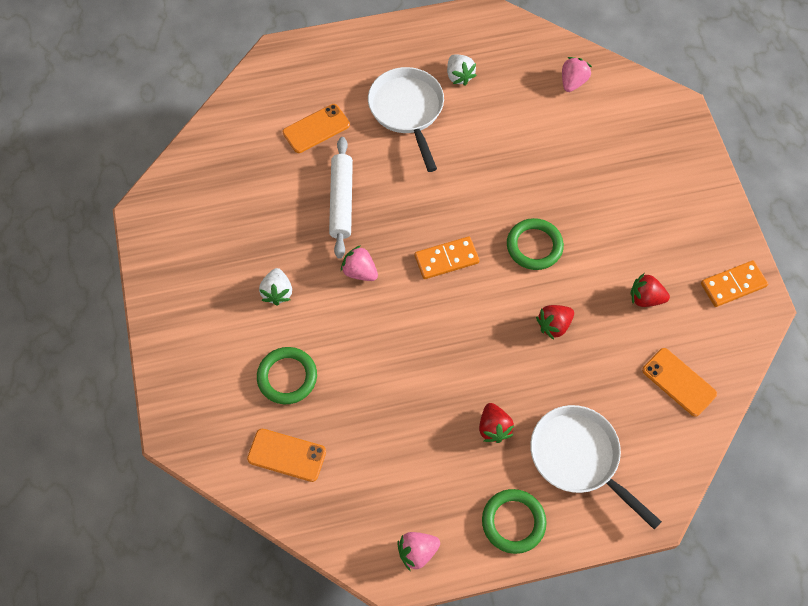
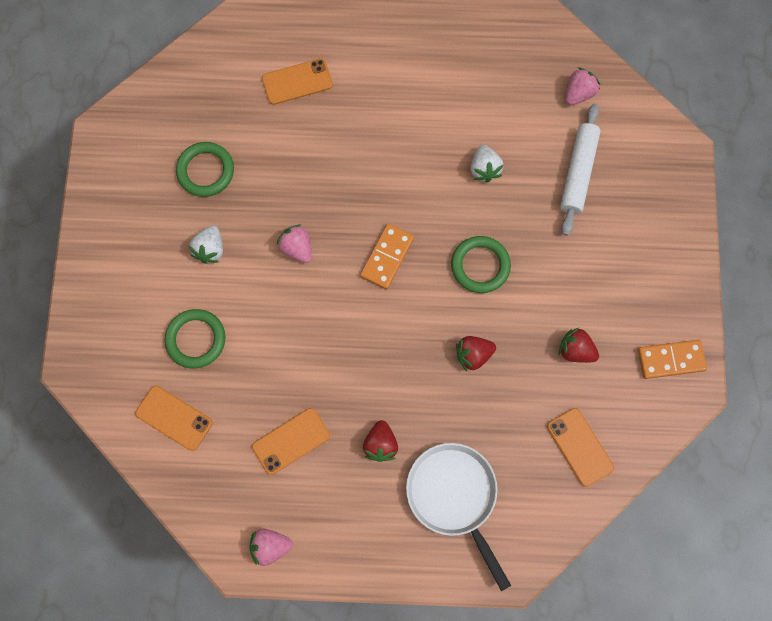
camera: 15 degrees right, 10 degrees up
white rolling pin [329,137,353,259] -> white rolling pin moved to [560,104,601,236]
white pan [368,67,444,172] -> none
orange domino [415,236,480,279] -> orange domino turned 60 degrees counterclockwise [360,224,414,289]
white strawberry [447,54,477,86] -> white strawberry moved to [471,145,504,183]
green ring [482,489,547,554] -> green ring moved to [176,142,234,197]
none -> orange phone [252,408,330,475]

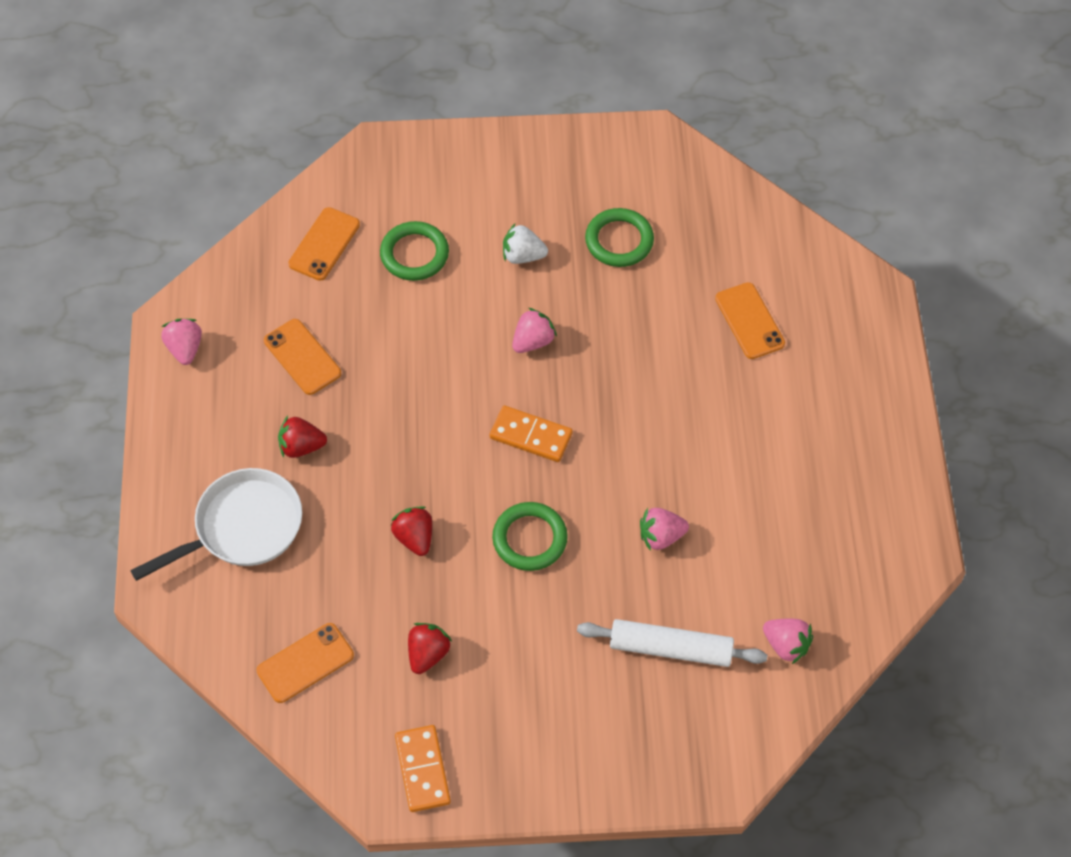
camera: 85 degrees right, 15 degrees down
white strawberry [471,145,504,183] -> pink strawberry [640,508,689,551]

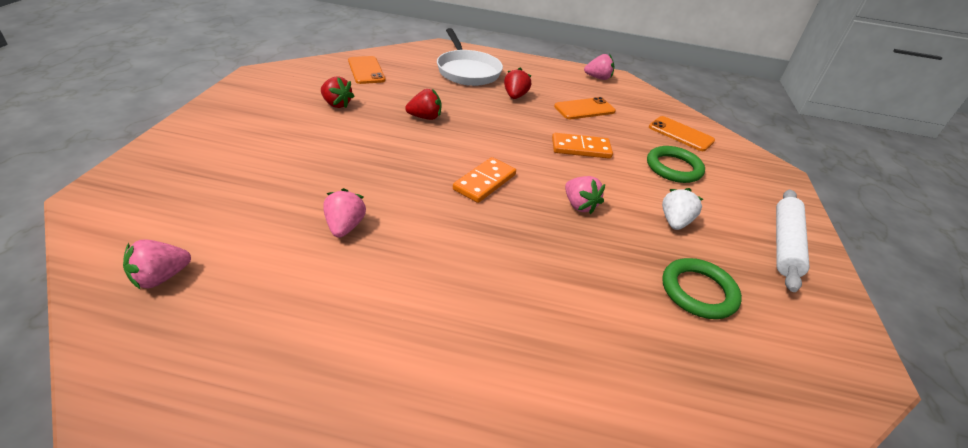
camera: 100 degrees right, 20 degrees down
orange domino [395,725,451,812] -> orange domino moved to [552,133,613,159]
green ring [492,502,568,571] -> none
white rolling pin [577,619,767,667] -> white rolling pin moved to [776,189,809,292]
orange phone [715,282,785,359] -> none

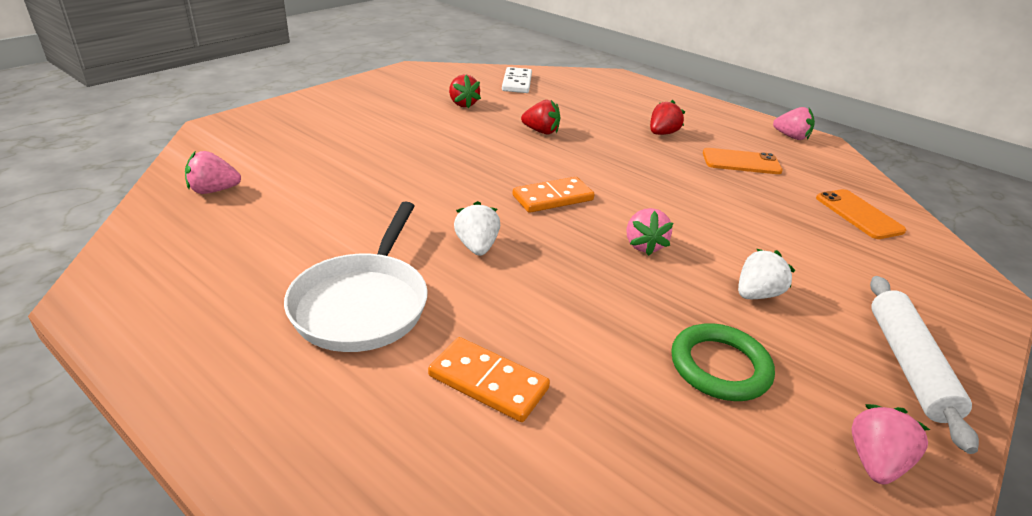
camera: 30 degrees right, 5 degrees down
pink strawberry [323,188,366,238] -> pink strawberry moved to [851,404,930,485]
orange phone [348,56,385,84] -> white domino [502,67,532,93]
white pan [437,28,503,86] -> white pan moved to [284,201,428,352]
orange domino [552,133,613,159] -> orange domino moved to [428,337,550,422]
green ring [647,146,705,183] -> none
white rolling pin [776,189,809,292] -> white rolling pin turned 45 degrees counterclockwise [870,276,979,454]
none -> white strawberry [454,201,500,256]

